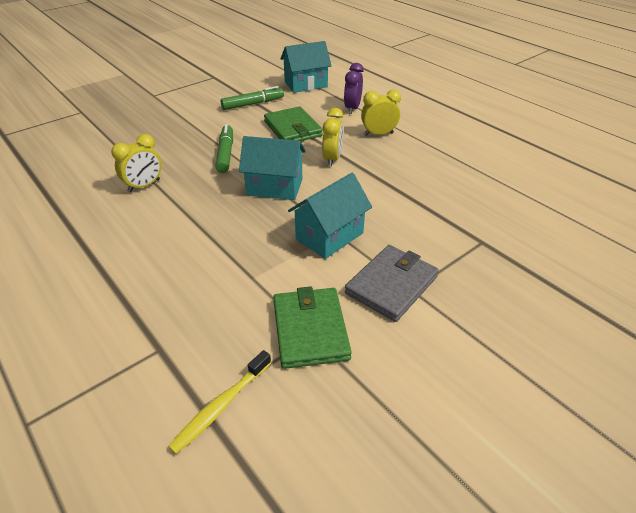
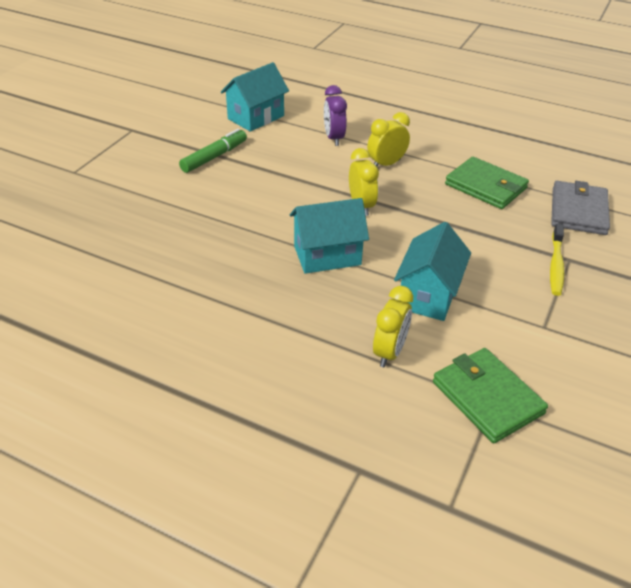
camera: 25 degrees left, 0 degrees up
yellow clock [111,134,162,192] -> yellow clock moved to [373,286,413,367]
yellow toothbrush [168,350,271,454] -> yellow toothbrush moved to [550,224,565,296]
green marker [215,124,233,173] -> none
green wallet [264,106,323,141] -> green wallet moved to [445,157,529,209]
grey wallet [345,245,439,322] -> grey wallet moved to [551,181,610,235]

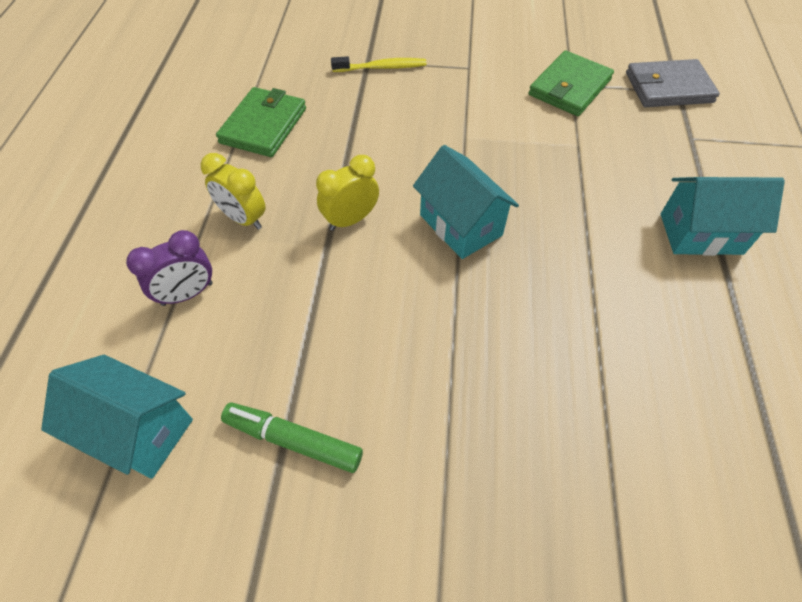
camera: 110 degrees left, 15 degrees up
yellow clock [373,286,413,367] -> none
turquoise house [394,222,471,321] -> turquoise house moved to [661,177,785,256]
grey wallet [551,181,610,235] -> grey wallet moved to [626,59,720,107]

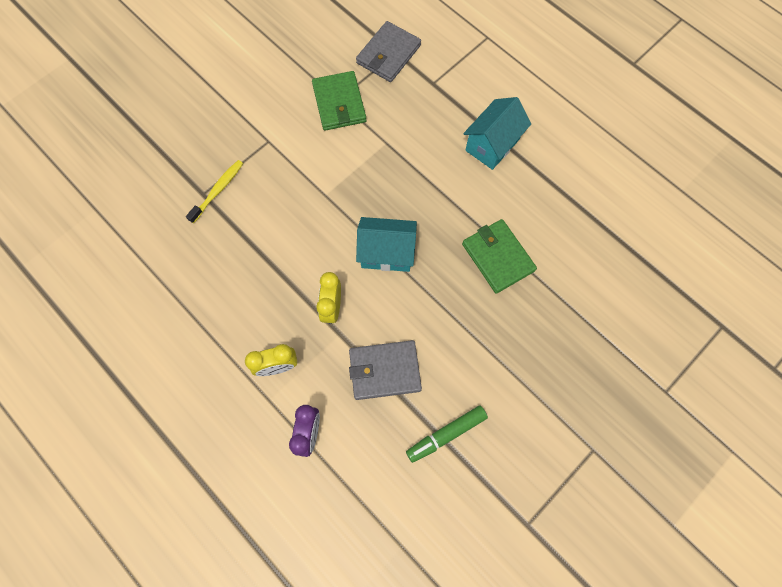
camera: 50 degrees left, 15 degrees up
turquoise house [41,355,193,479] -> none
green wallet [216,87,306,157] -> green wallet moved to [462,219,537,294]
none -> grey wallet [349,340,422,400]

